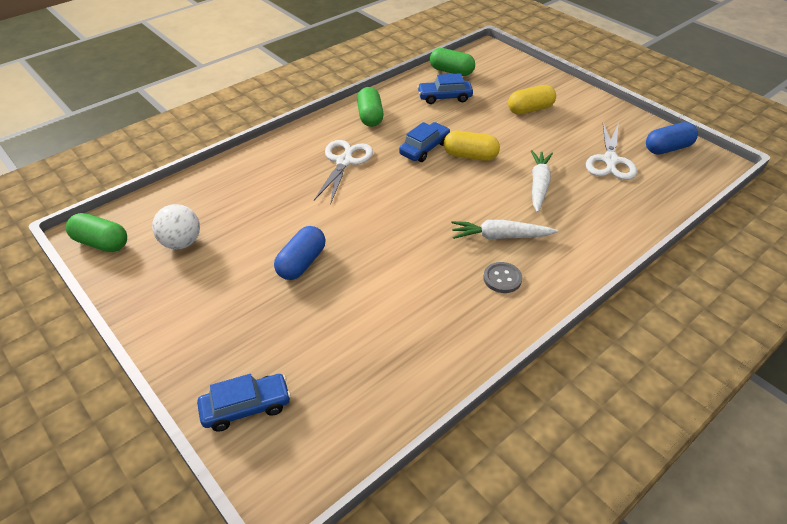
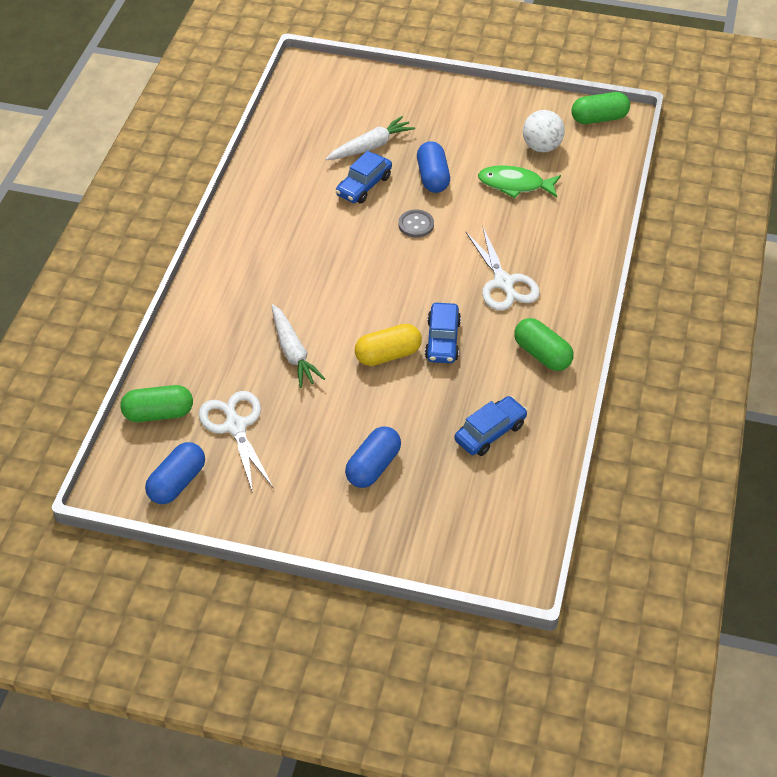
camera: 145 degrees right, 5 degrees up
blue car [197,374,291,431] -> blue car moved to [335,151,392,203]
green capsule [430,48,475,76] -> green capsule moved to [120,385,193,422]
white carrot [451,220,558,239] -> white carrot moved to [326,116,415,160]
grey button [483,262,522,293] -> grey button moved to [398,210,434,238]
yellow capsule [508,85,556,115] -> blue capsule [345,426,401,488]
none -> green fish [478,165,561,199]

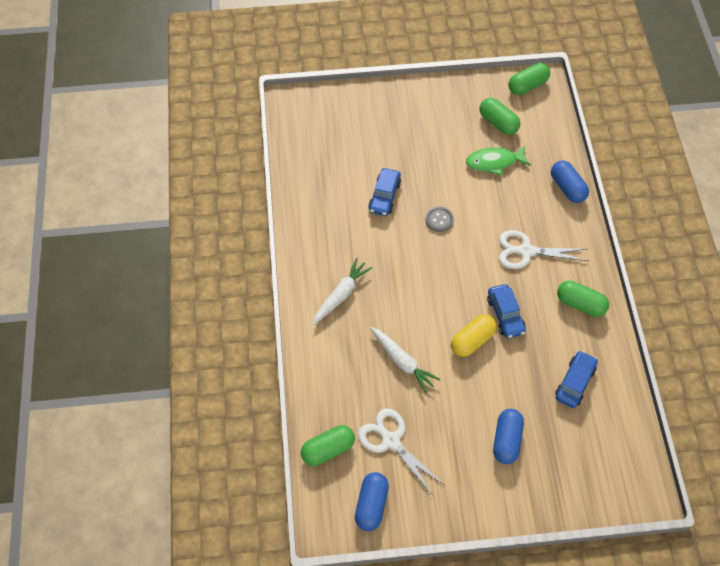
camera: 20 degrees left, 10 degrees up
white carrot [326,116,415,160] -> white carrot moved to [313,258,372,325]
blue capsule [417,141,450,193] -> blue capsule moved to [551,161,589,203]
white scissors [465,226,540,311] -> white scissors turned 135 degrees clockwise [499,230,588,269]
white ball [523,110,565,152] -> green capsule [480,98,520,135]

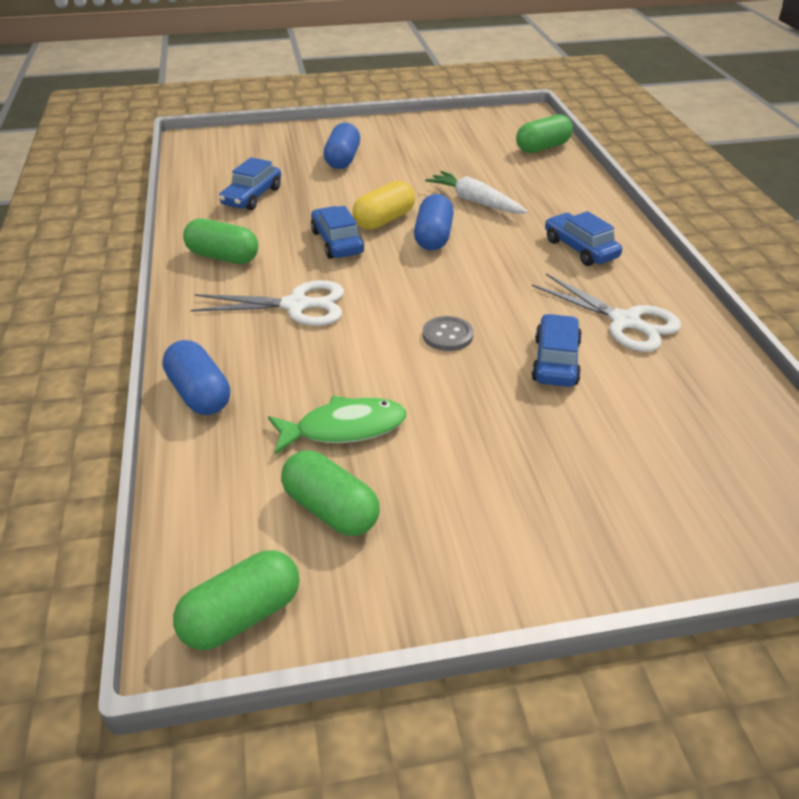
camera: 175 degrees right, 20 degrees down
white carrot [313,258,372,325] -> blue car [545,211,622,266]
blue capsule [355,472,389,531] -> blue capsule moved to [414,194,454,251]
white scissors [358,409,445,494] -> white scissors moved to [532,273,681,352]

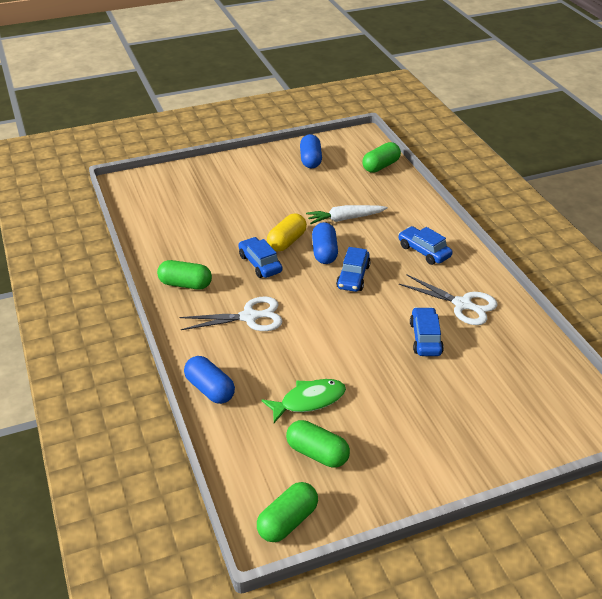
camera: 10 degrees left, 0 degrees up
blue car [219,157,281,210] -> blue car moved to [336,247,371,292]
blue capsule [323,123,360,169] -> blue capsule moved to [300,134,322,168]
grey button [423,316,473,351] -> none
white carrot [425,171,528,214] -> white carrot turned 45 degrees counterclockwise [306,205,388,224]

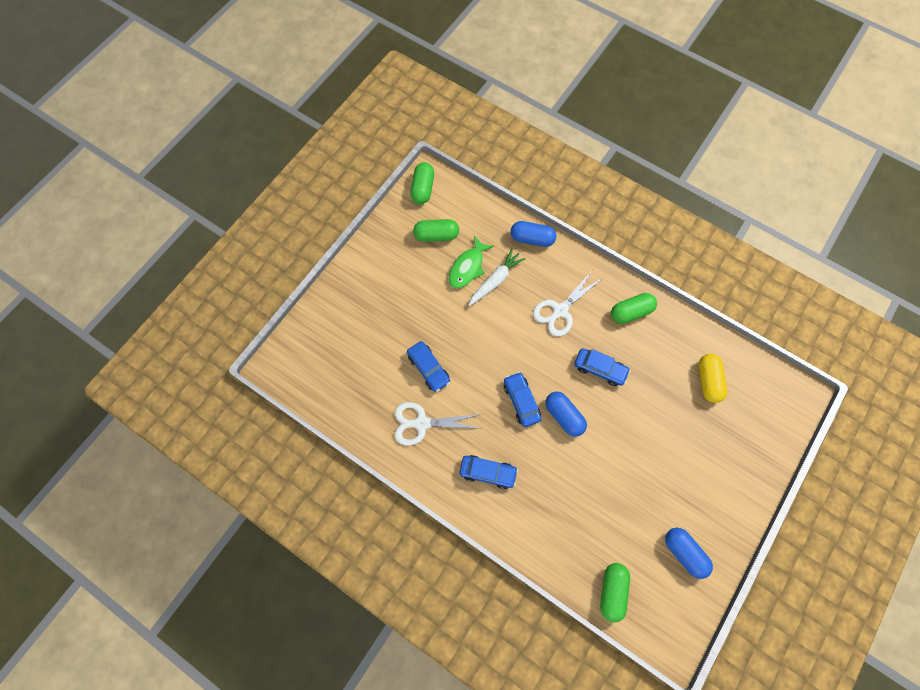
camera: 145 degrees right, 30 degrees up
yellow capsule [267,214,307,251] -> yellow capsule moved to [699,354,727,403]
white carrot [306,205,388,224] -> white carrot moved to [468,248,526,306]

